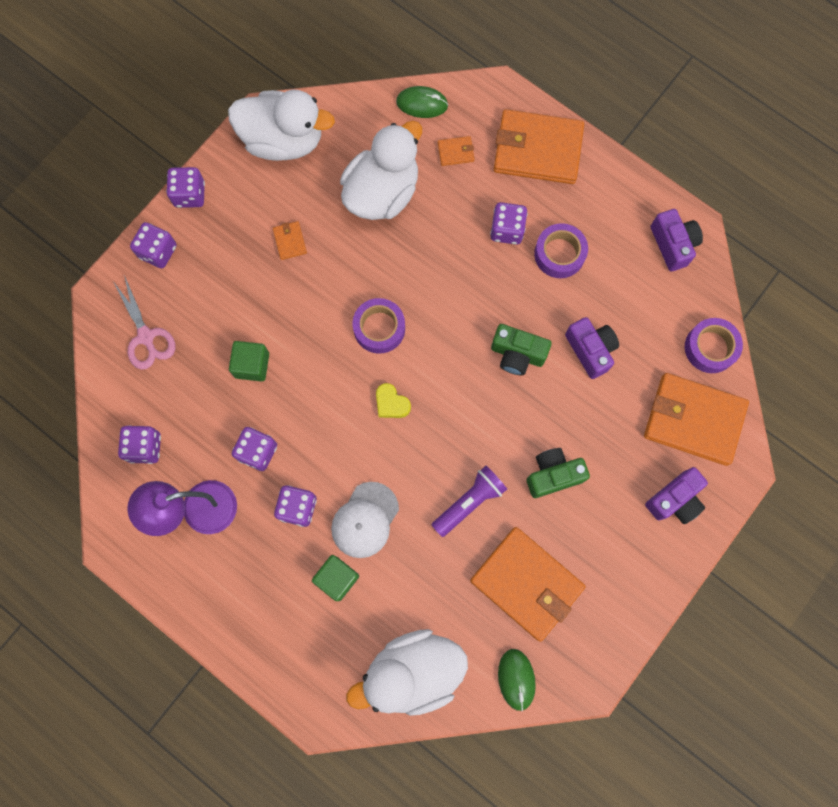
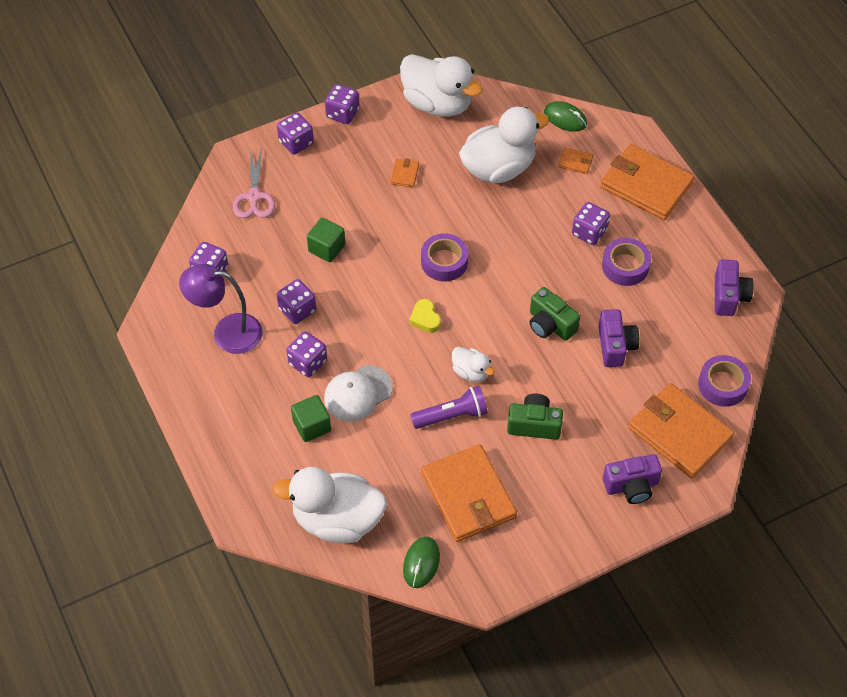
camera: 25 degrees right, 20 degrees down
none -> white duck [452,347,495,382]

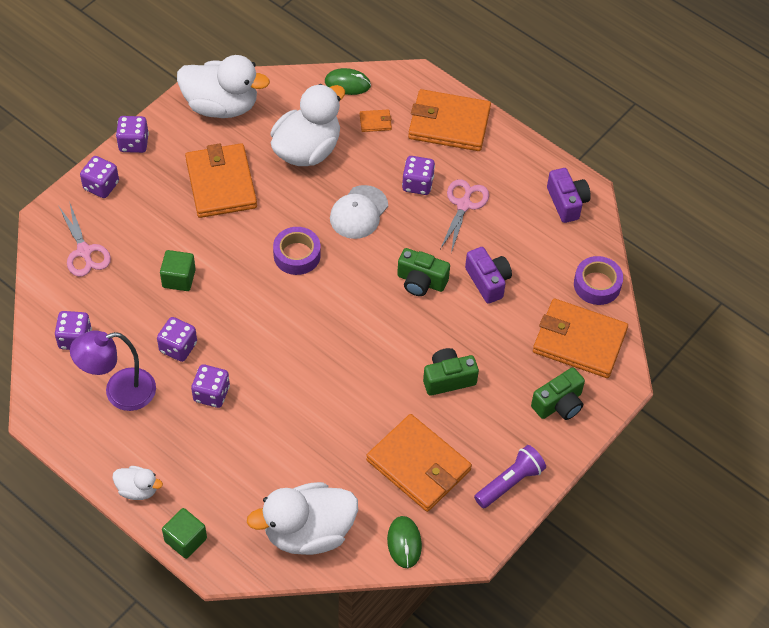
camera: 25 degrees left, 0 degrees up
green cube [291,395,331,442] -> green cube moved to [162,508,207,559]
white cap [324,365,393,421] -> white cap moved to [330,185,388,239]
orange wallet [390,158,419,188] -> orange wallet [185,143,257,218], size x2.45
yellow heart [409,299,441,333] -> none
purple flashlight [410,386,488,429] -> purple flashlight moved to [474,445,546,508]
white duck [452,347,495,382] -> white duck moved to [113,466,163,500]
purple tape [602,238,651,286] -> pink scissors [440,179,489,253]
purple camera [603,454,662,504] -> green camera [531,367,585,420]

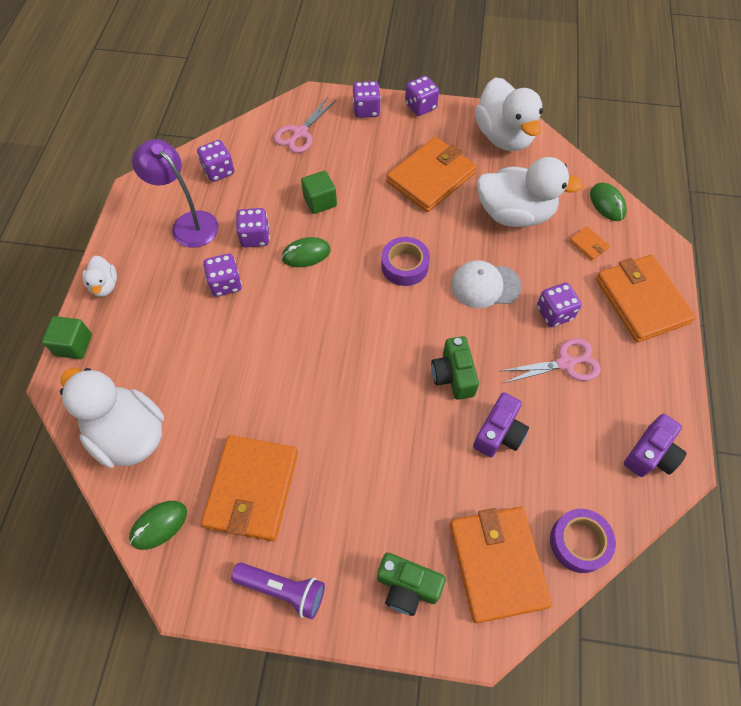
camera: 60 degrees right, 5 degrees up
green camera [423,348,479,396] -> none
none -> green mouse [281,237,331,267]

